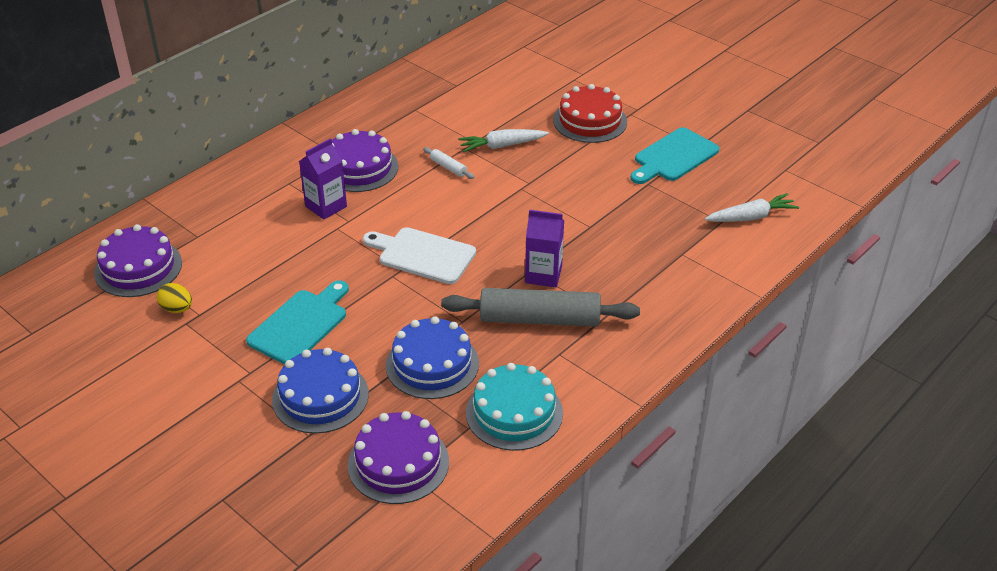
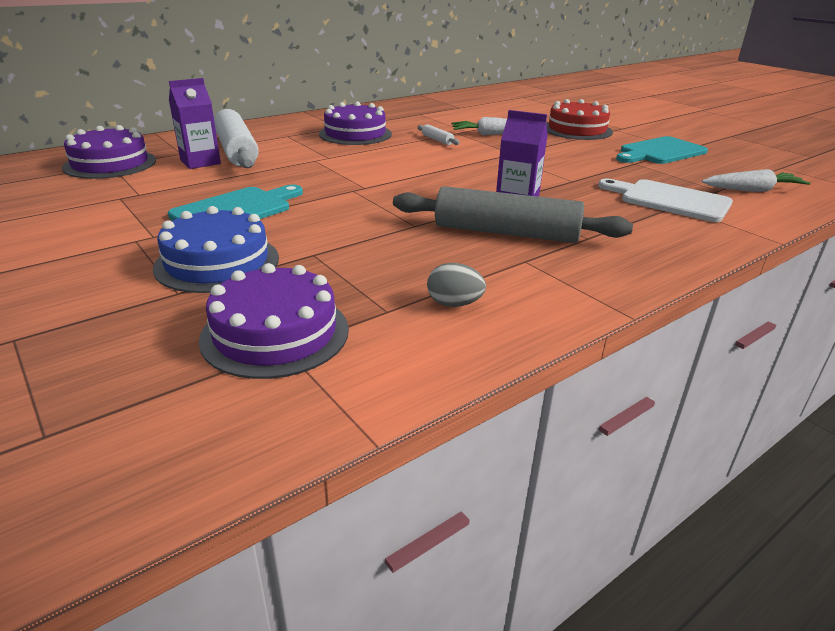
camera: 10 degrees right, 10 degrees down
yellow egg [157,283,192,313] -> none
purple carton [299,138,347,220] -> purple carton moved to [169,78,221,169]
white cutting board [363,227,476,284] -> white cutting board moved to [598,179,733,222]
blue cake [386,316,479,399] -> none
turquoise cake [466,363,563,451] -> grey egg [427,263,486,307]
none -> white rolling pin [214,109,259,168]

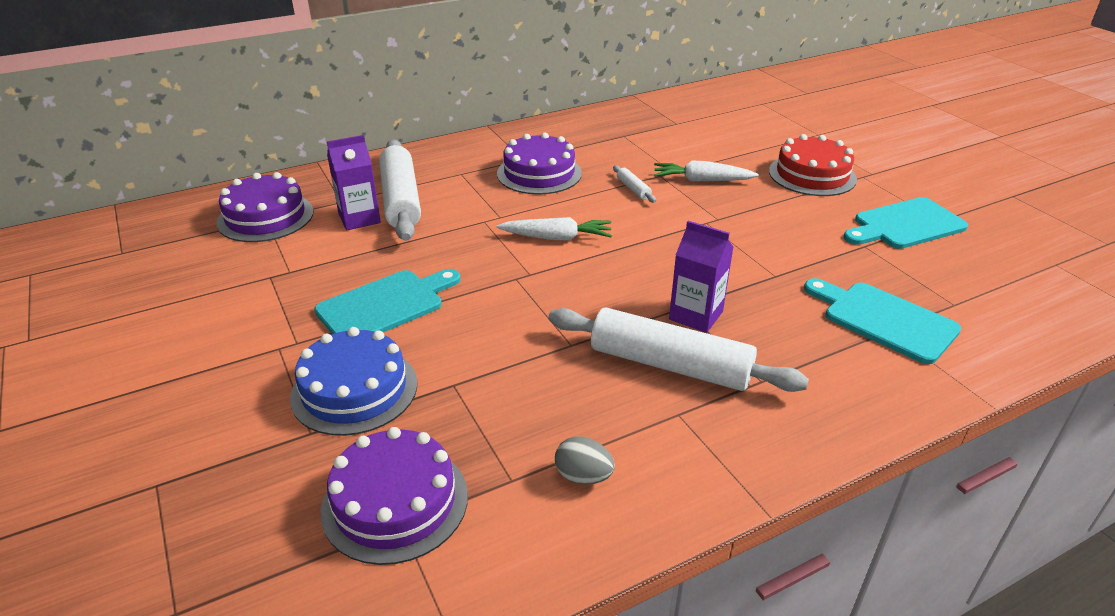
camera: 10 degrees right, 5 degrees up
grey rolling pin [393,186,633,243] -> white rolling pin [549,308,809,392]
white cutting board [598,179,733,222] -> turquoise cutting board [804,278,961,364]
white carrot [702,169,811,192] -> white carrot moved to [496,217,612,240]

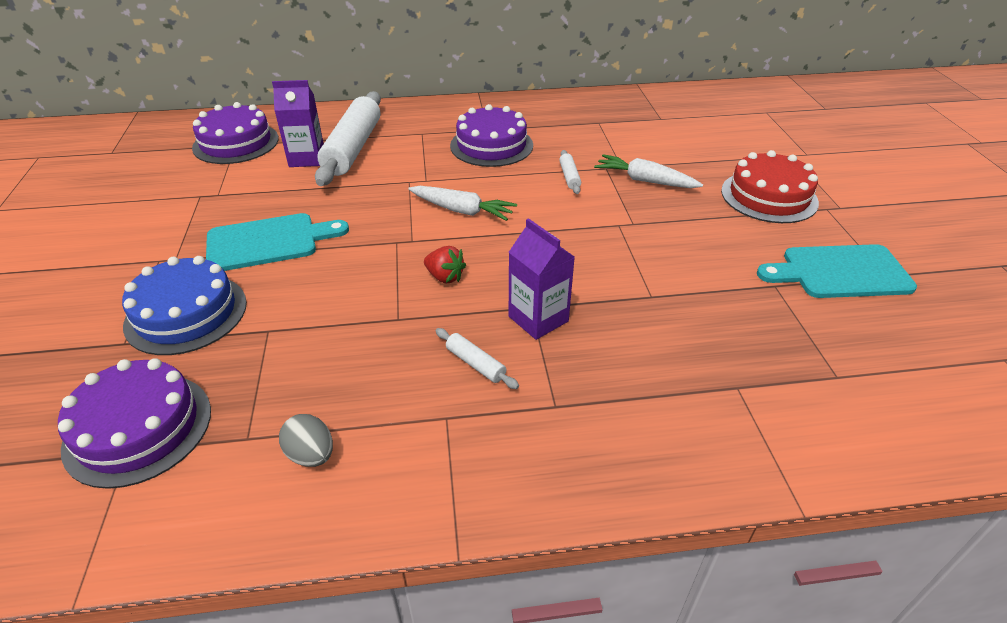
camera: 20 degrees right, 5 degrees up
white rolling pin [549,308,809,392] -> white rolling pin [436,328,519,389], size x0.41
turquoise cutting board [804,278,961,364] -> none
none -> red strawberry [424,246,466,284]

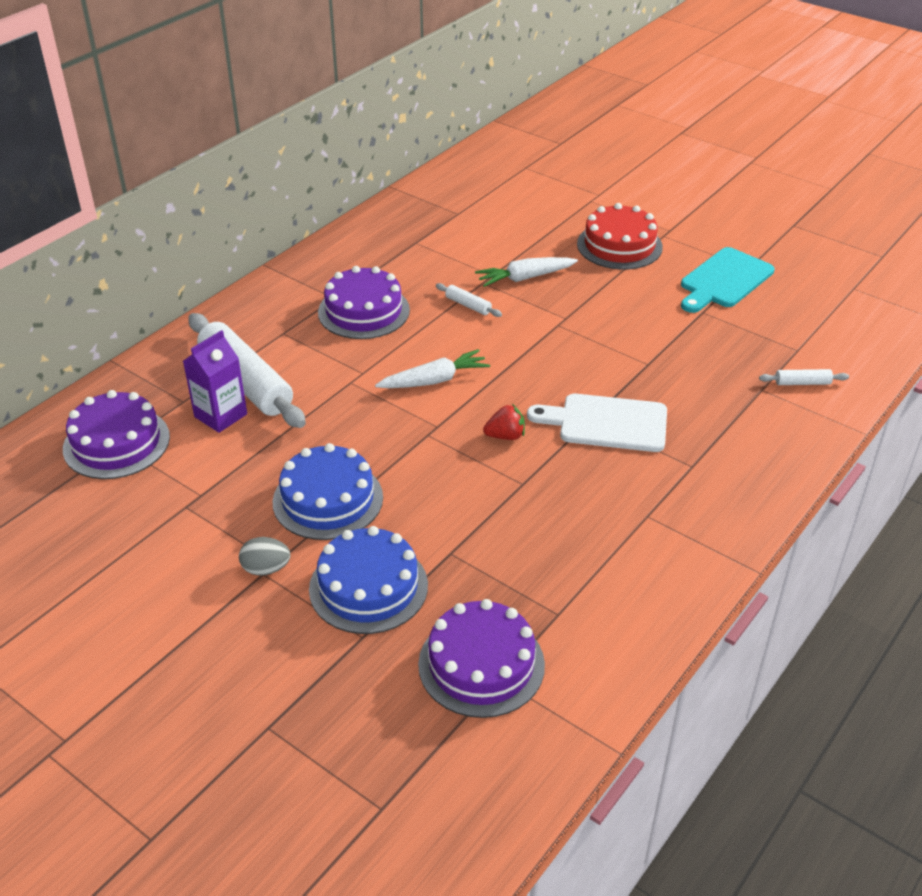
camera: 45 degrees left, 0 degrees up
turquoise cutting board [206,213,349,271] -> blue cake [273,443,383,540]
grey egg [279,414,333,467] -> grey egg moved to [239,537,290,576]
white rolling pin [436,328,519,389] -> white rolling pin moved to [759,369,849,385]
purple carton [509,218,575,340] -> white cutting board [527,394,667,452]

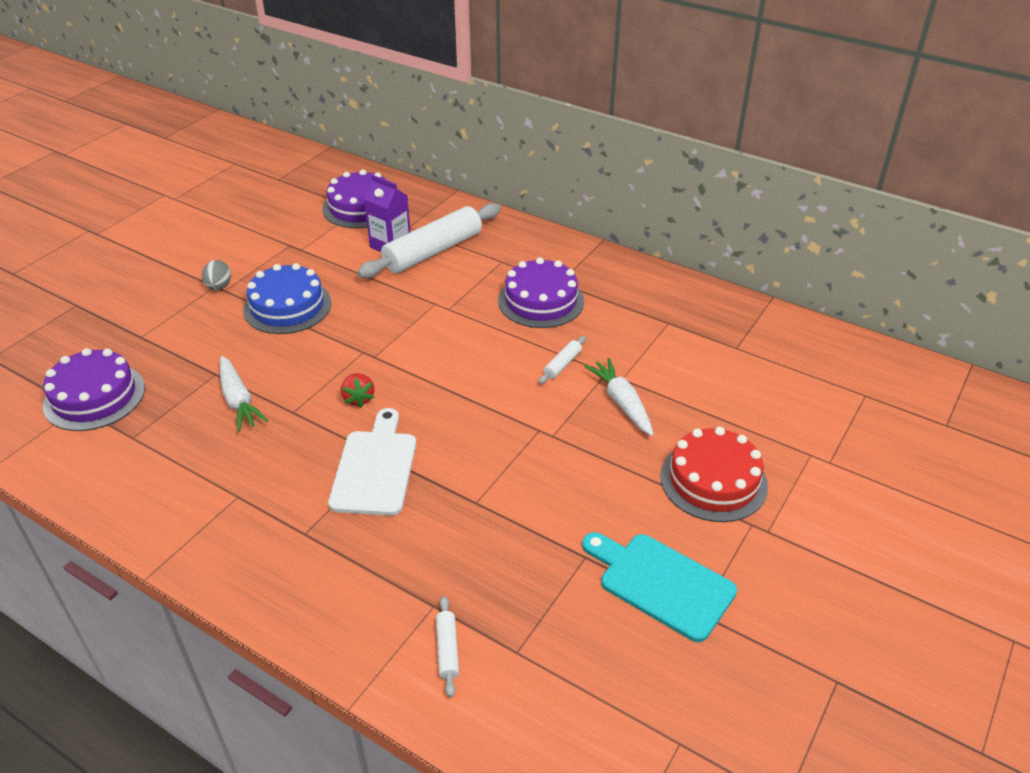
camera: 85 degrees right, 0 degrees up
blue cake [309,526,428,634] -> none
white carrot [375,349,490,388] -> white carrot moved to [220,356,268,432]

